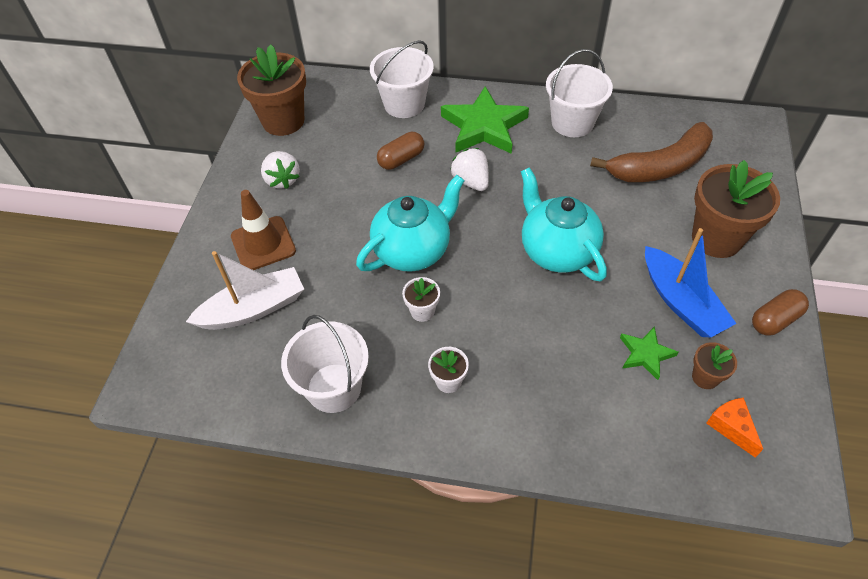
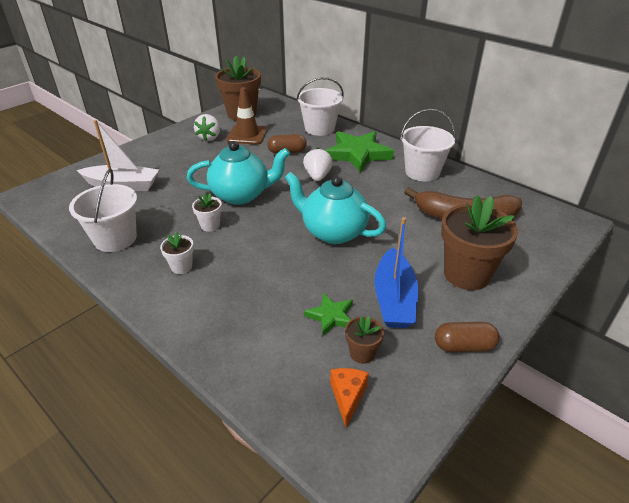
camera: 30 degrees right, 15 degrees down
brown traffic cone [231,190,296,270] -> brown traffic cone moved to [227,87,267,145]
turquoise teapot [521,167,607,282] -> turquoise teapot turned 60 degrees counterclockwise [285,172,386,244]

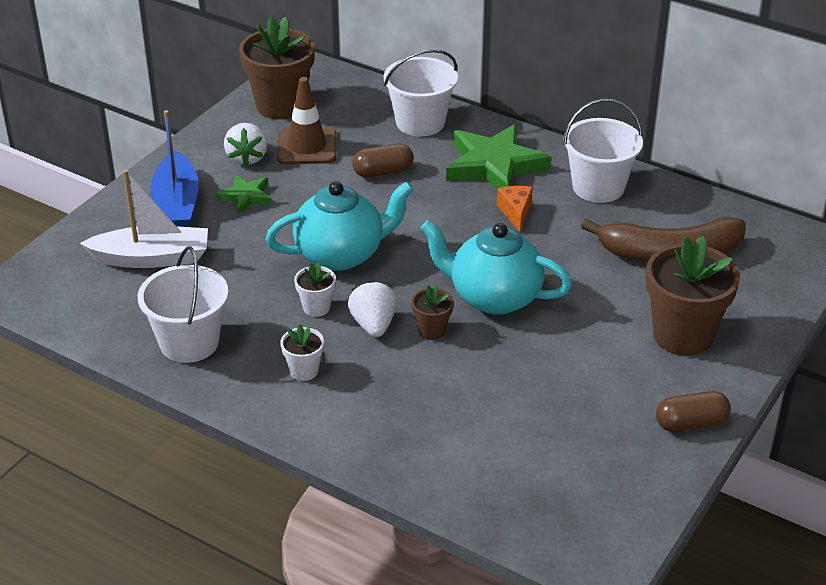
camera: 10 degrees left, 0 degrees up
white strawberry [303,148,333,181] -> white strawberry moved to [348,281,397,337]
green star [304,293,353,336] -> green star moved to [216,175,271,214]
orange cheese [330,368,369,428] -> orange cheese moved to [497,186,533,232]
brown flower pot [345,316,384,364] -> brown flower pot moved to [411,285,454,340]
blue boat [374,217,418,328] -> blue boat moved to [151,110,199,227]

